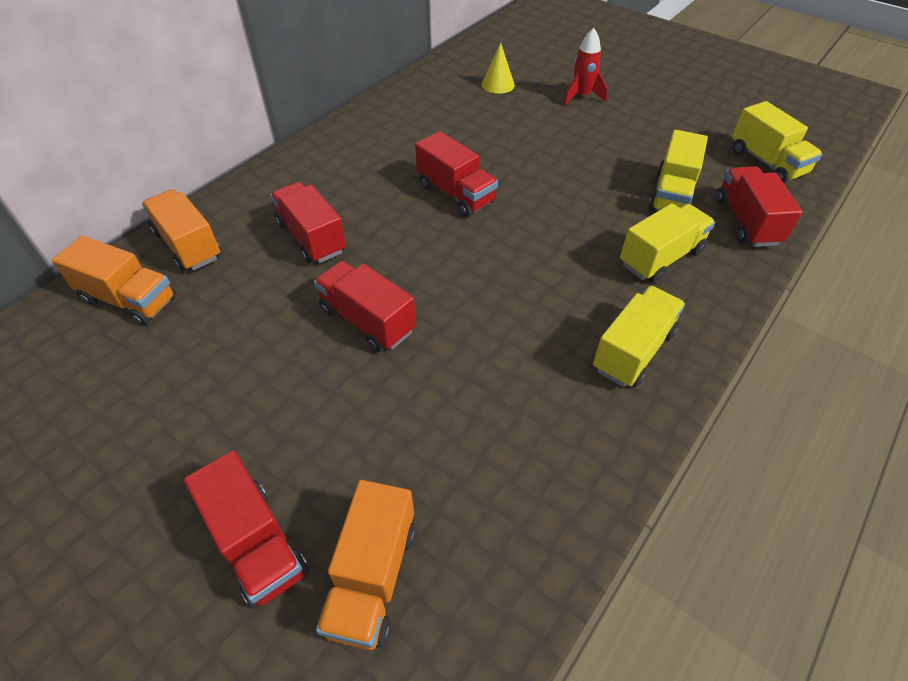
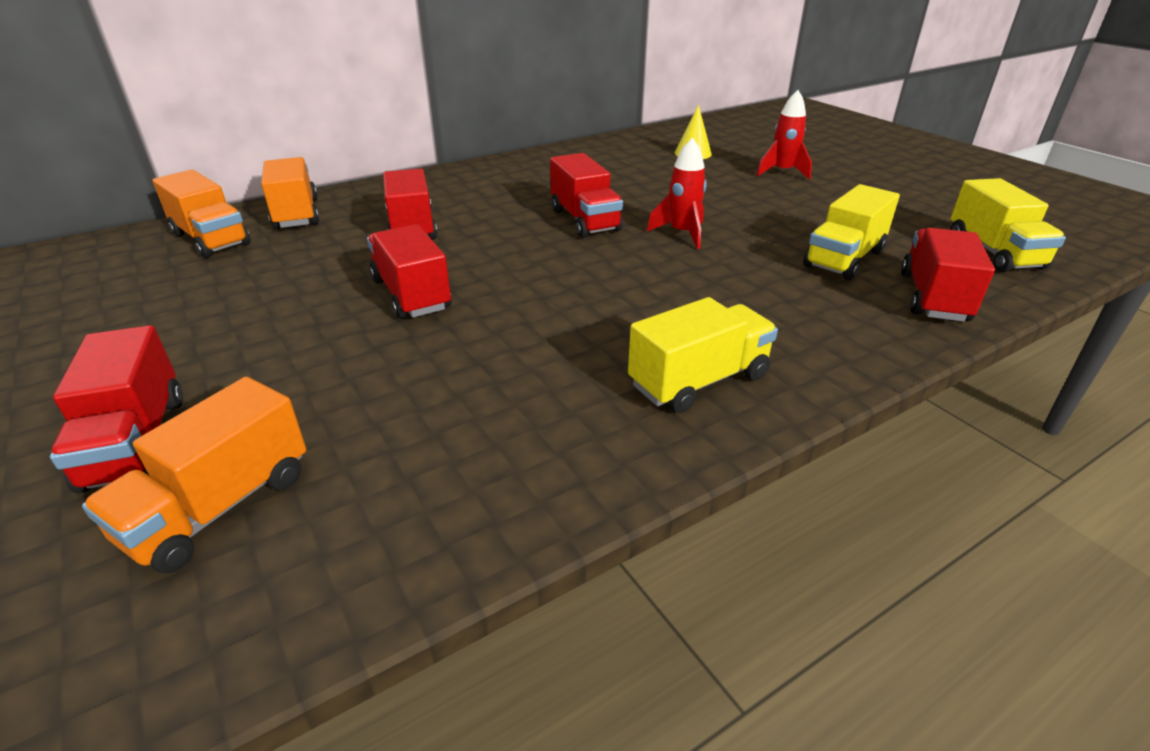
camera: 20 degrees right, 15 degrees down
yellow truck [620,203,715,283] -> none
none -> red rocket [647,137,707,249]

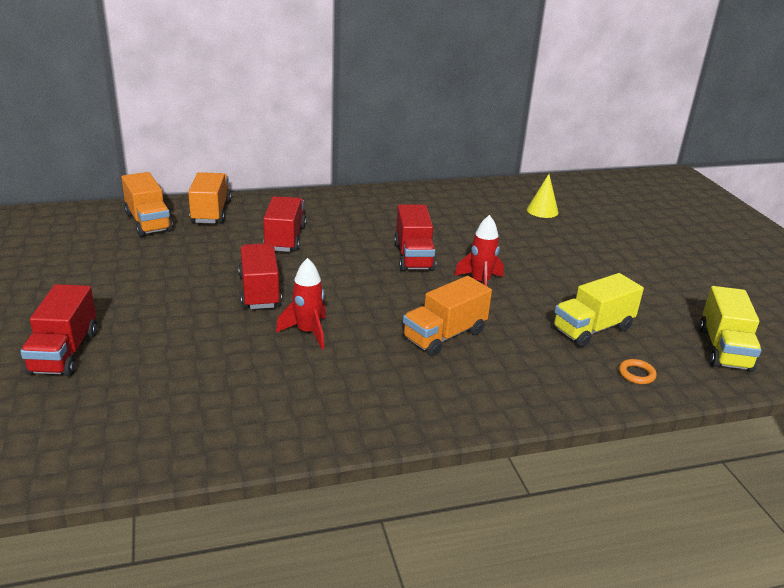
camera: 15 degrees right, 5 degrees down
orange truck [82,377,306,574] -> orange truck moved to [403,276,492,356]
yellow truck [628,297,778,413] -> none
red rocket [756,90,812,180] -> red rocket moved to [276,258,326,349]
red truck [901,228,995,322] -> orange ring [619,359,657,384]

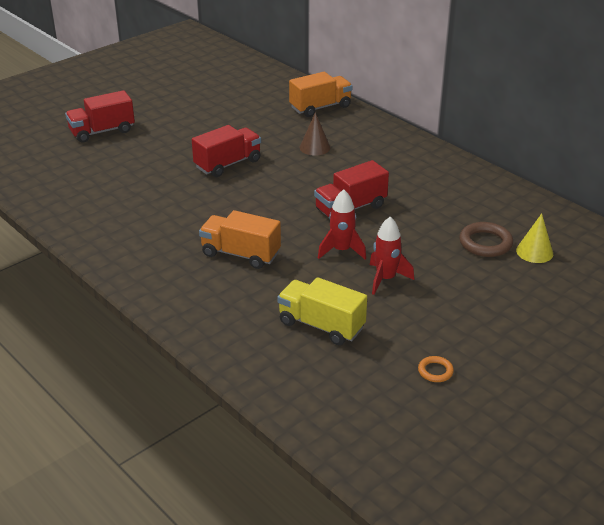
camera: 65 degrees right, 5 degrees up
orange truck [121,172,173,237] -> none
red truck [263,197,306,252] -> brown cone [300,112,330,156]
red rocket [276,258,326,349] -> red rocket moved to [370,217,414,295]
orange ring [619,359,657,384] -> orange ring moved to [418,356,454,382]
yellow truck [699,286,761,372] -> none
none -> brown ring [459,222,513,257]

